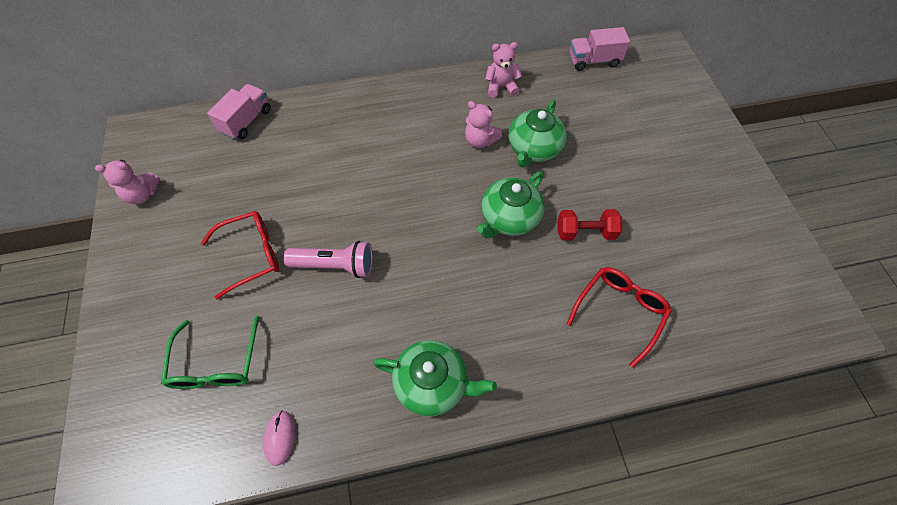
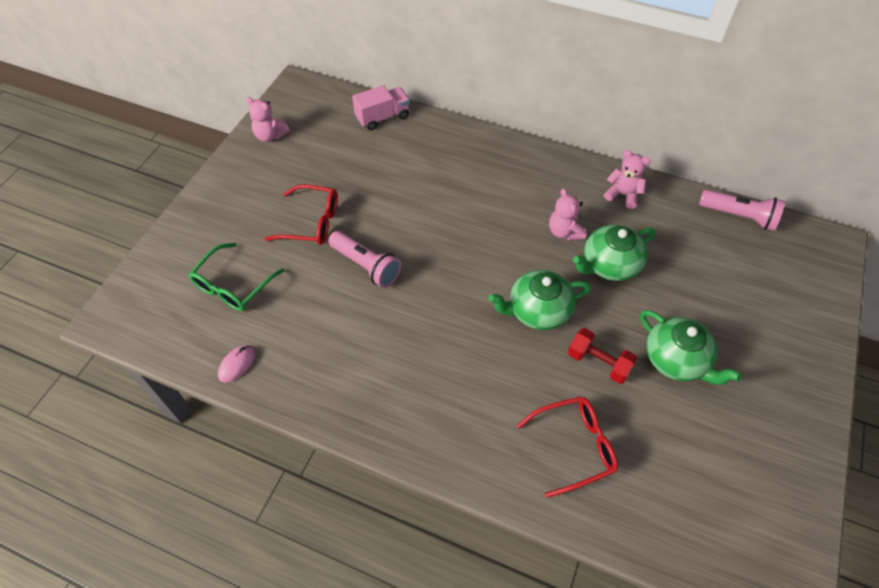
camera: 35 degrees right, 5 degrees down
green teapot [373,340,497,416] -> green teapot moved to [640,310,742,385]
pink truck [569,27,630,71] -> pink flashlight [699,190,785,231]

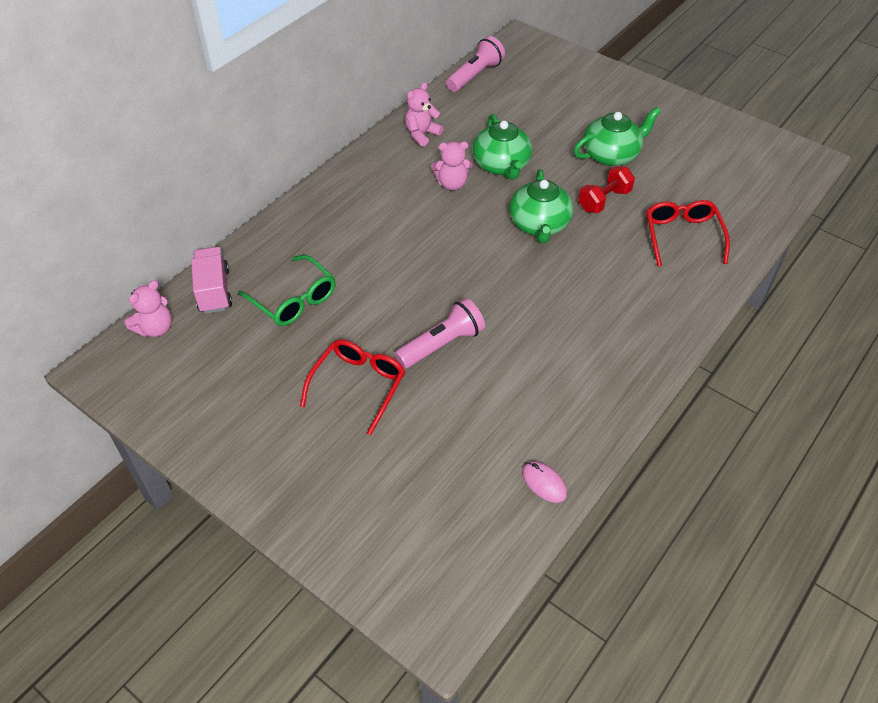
camera: 75 degrees left, 5 degrees down
green glasses [188,243,285,311] -> green glasses moved to [238,255,336,326]
pink teddy bear [246,97,290,142] -> pink teddy bear moved to [125,280,172,337]

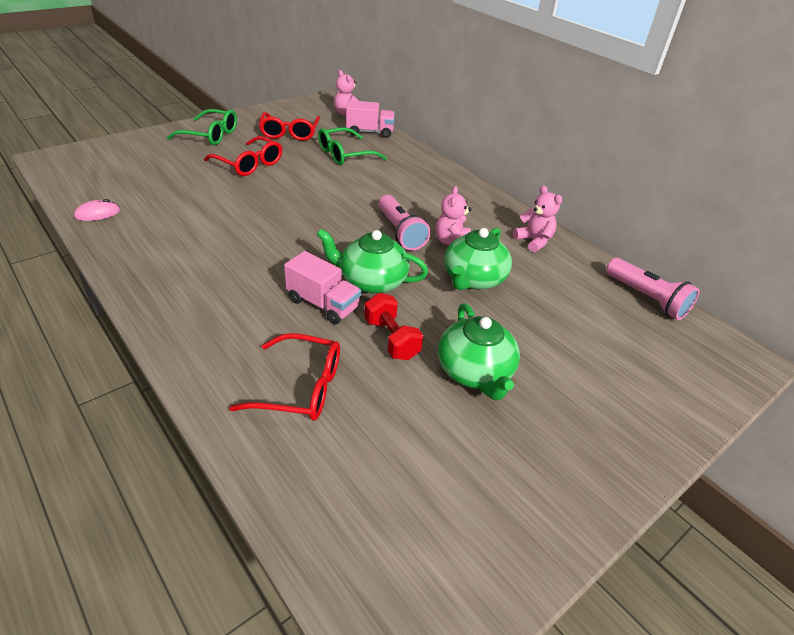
camera: 100 degrees right, 10 degrees down
pink flashlight [395,298,485,369] -> pink flashlight moved to [379,195,431,251]
green teapot [472,114,532,180] -> green teapot turned 60 degrees counterclockwise [444,228,512,290]
none -> green glasses [166,109,237,145]
none -> red glasses [259,112,320,141]
none -> pink truck [284,251,361,324]

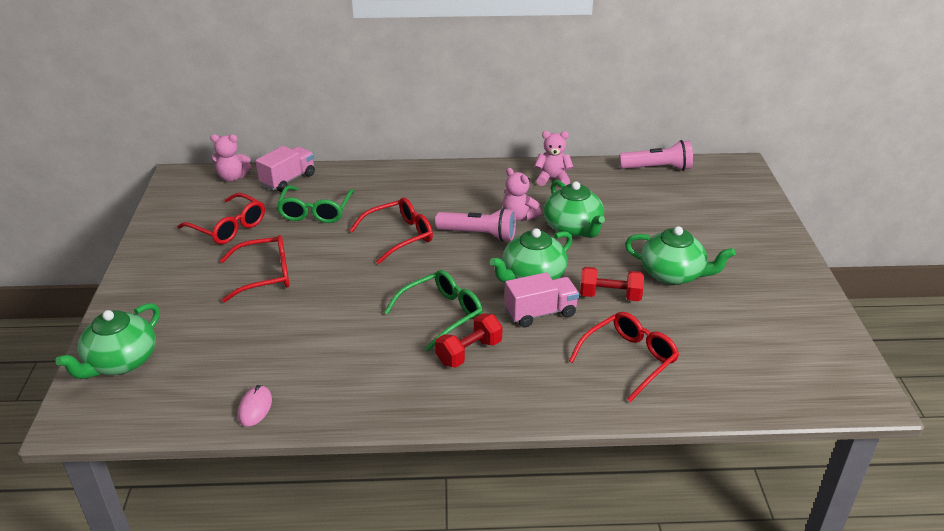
camera: 50 degrees left, 5 degrees down
green glasses [166,109,237,145] -> green glasses moved to [384,270,483,351]
none -> green teapot [55,303,160,379]
none -> red glasses [350,197,433,264]
none -> red dumbbell [435,314,503,368]

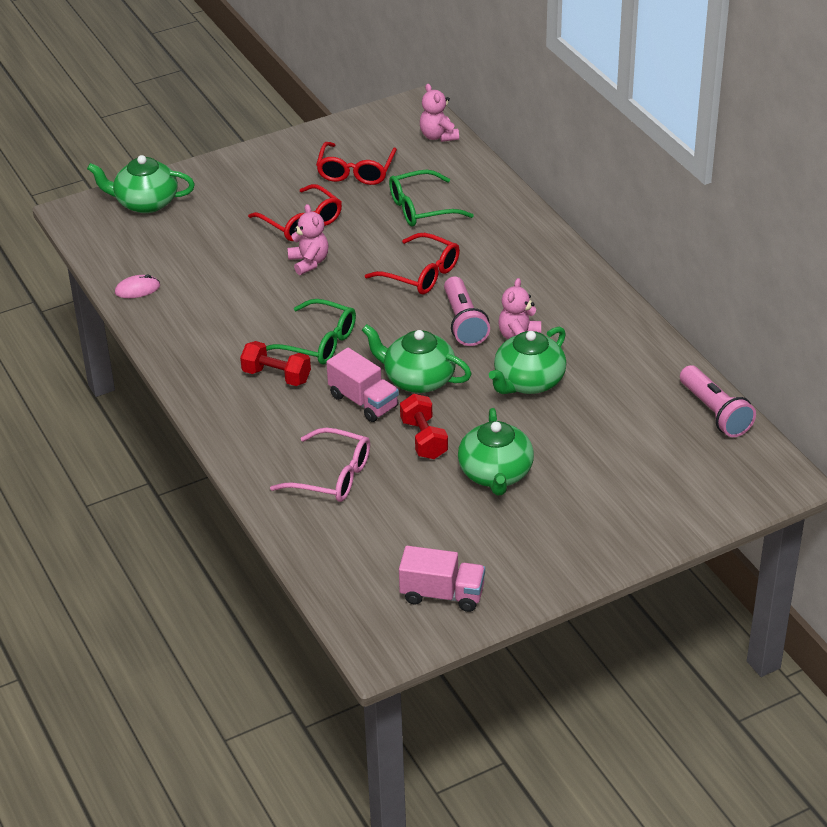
camera: 65 degrees right, 5 degrees up
pink truck [256,146,315,192] -> pink truck moved to [399,546,485,612]
pink teddy bear [534,131,573,186] -> pink teddy bear moved to [287,204,329,275]
red glasses [569,312,679,402] -> pink glasses [270,428,370,502]

